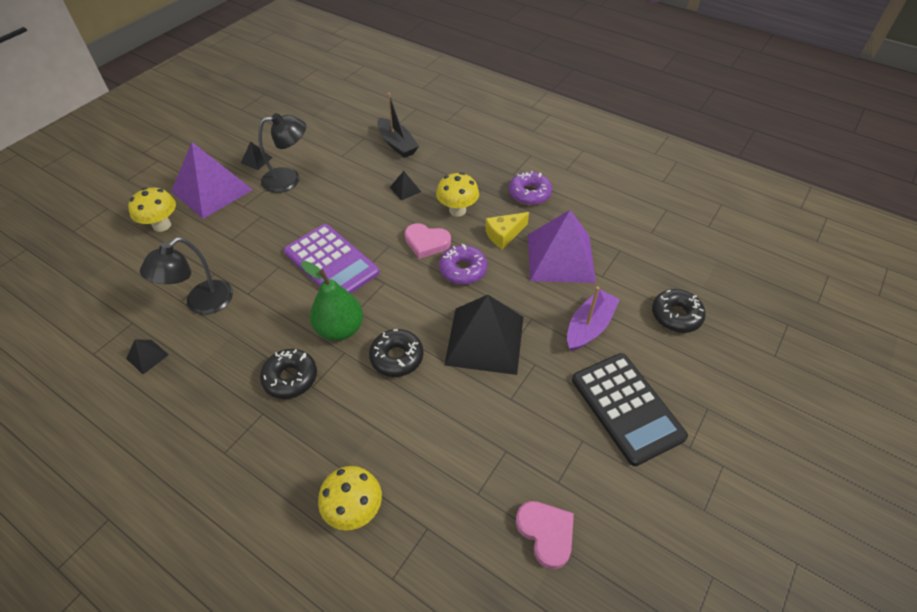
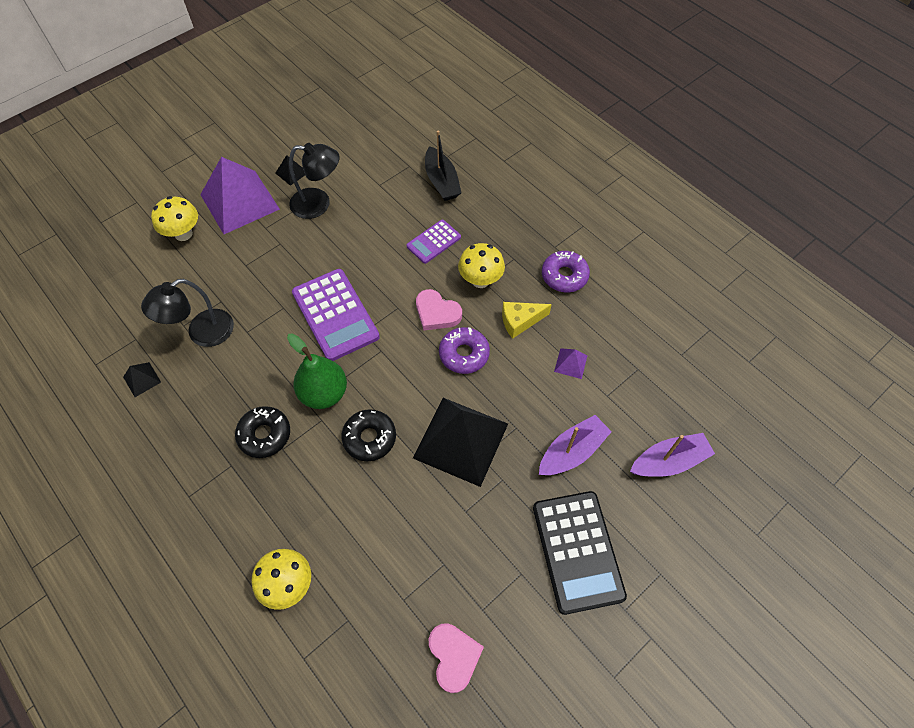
camera: 15 degrees right, 10 degrees up
black pyramid [390,171,421,201] -> purple calculator [406,220,461,264]
purple pyramid [528,210,596,283] -> purple pyramid [554,348,588,379], size x0.41
black donut [652,289,706,333] -> purple boat [630,433,715,477]

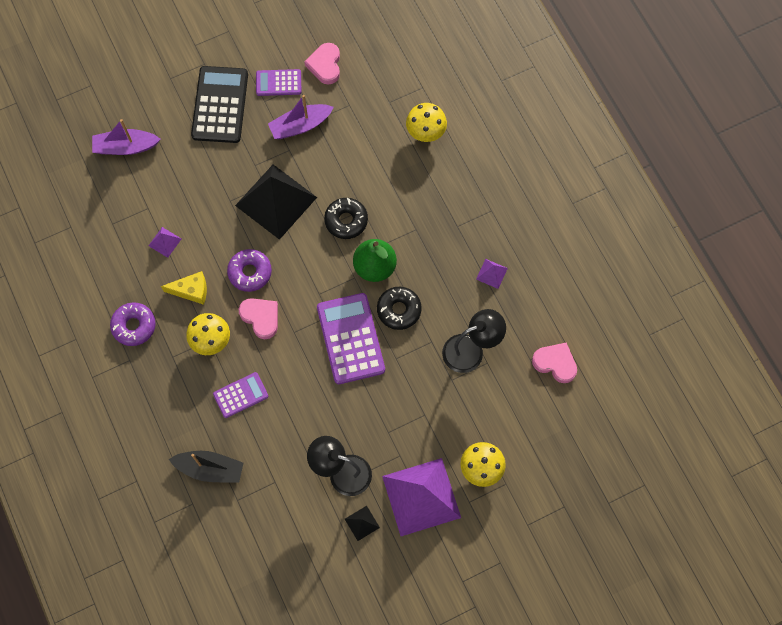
camera: 165 degrees left, 10 degrees up
black pyramid [123,362,161,397] -> none
black donut [235,406,290,458] -> black donut moved to [377,287,422,330]
black boat [425,130,462,201] -> black boat turned 105 degrees clockwise [169,451,243,483]
purple boat [539,415,612,475] -> purple boat moved to [268,95,334,139]
none -> purple calculator [256,69,301,96]
none -> purple pyramid [476,259,508,289]
none -> pink heart [532,343,577,383]

